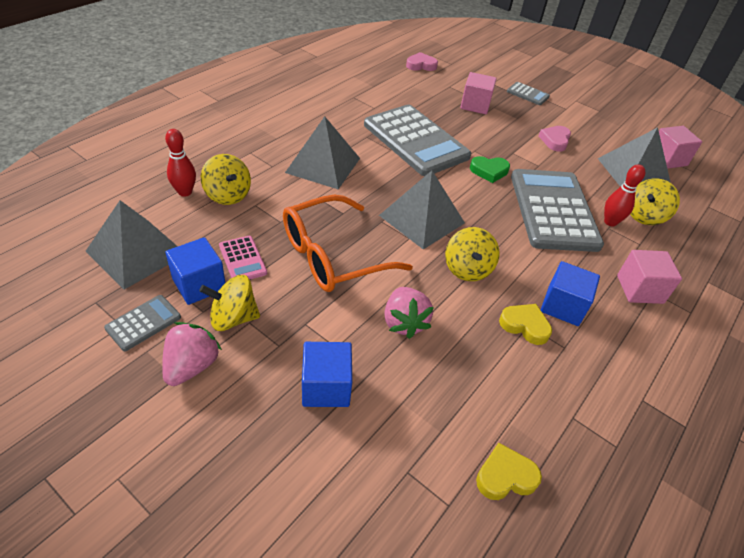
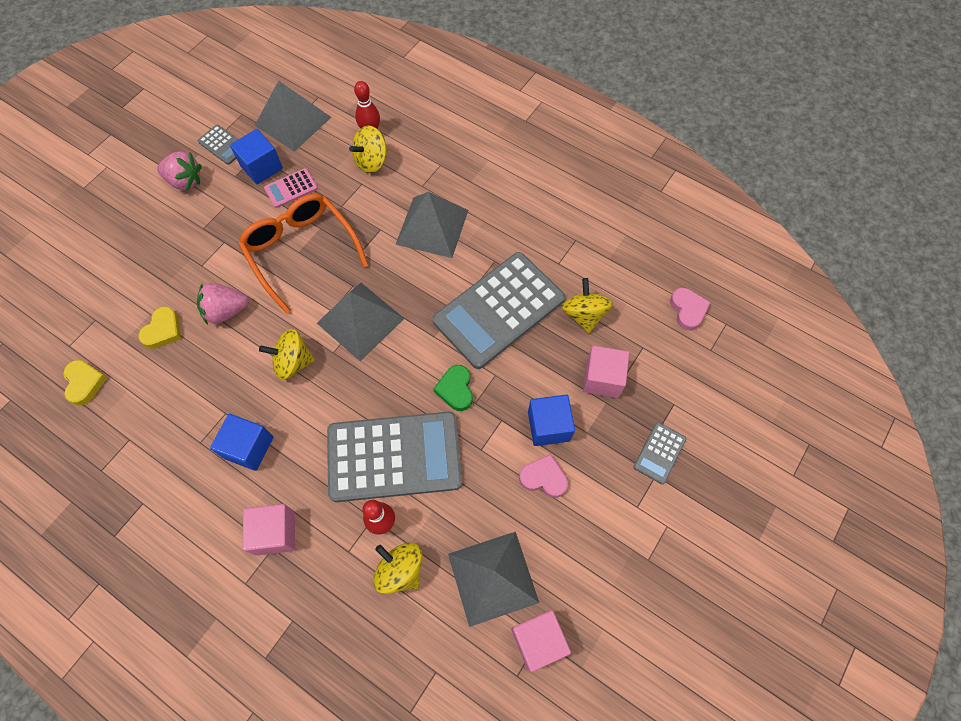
camera: 90 degrees right, 20 degrees up
yellow spinning top [199,275,260,331] -> yellow spinning top moved to [562,278,613,333]
blue cube [302,342,352,407] -> blue cube moved to [528,395,575,446]
yellow heart [499,304,552,345] -> yellow heart moved to [138,306,181,349]

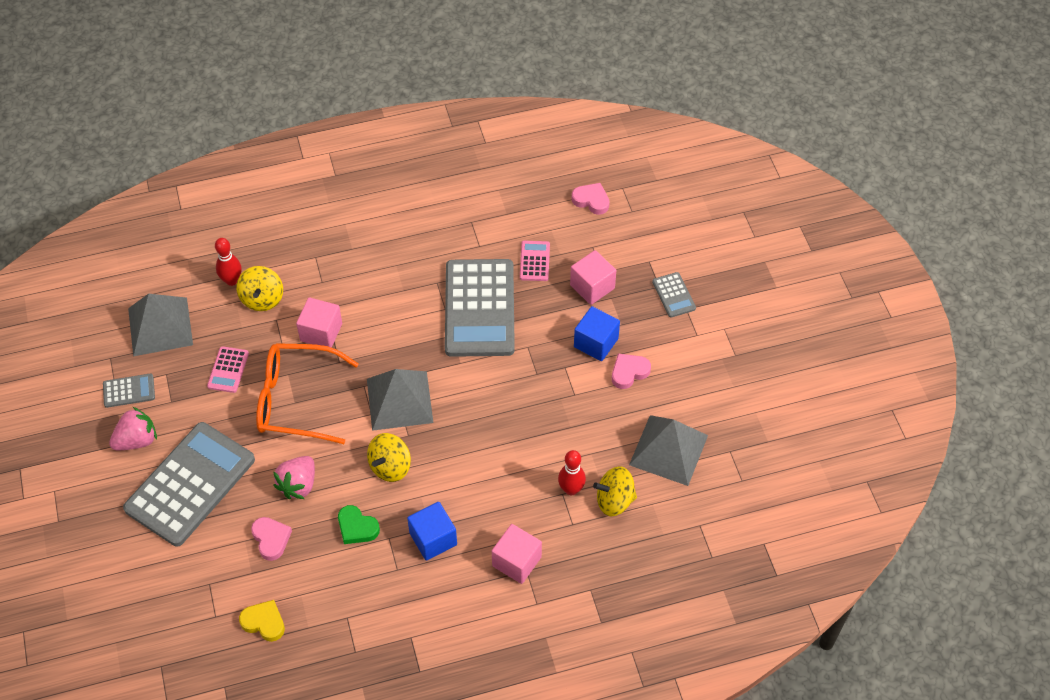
camera: 50 degrees left, 10 degrees down
yellow heart [138,306,181,349] -> pink heart [251,517,292,561]
blue cube [230,129,283,184] -> none
grey calculator [327,412,462,502] -> grey calculator moved to [123,422,255,547]
grey pyramid [395,192,468,258] -> none
green heart [433,365,473,411] -> green heart moved to [338,505,380,544]
pink cube [511,610,571,672] -> pink cube moved to [296,297,342,348]
yellow spinning top [562,278,613,333] -> pink calculator [520,241,550,281]

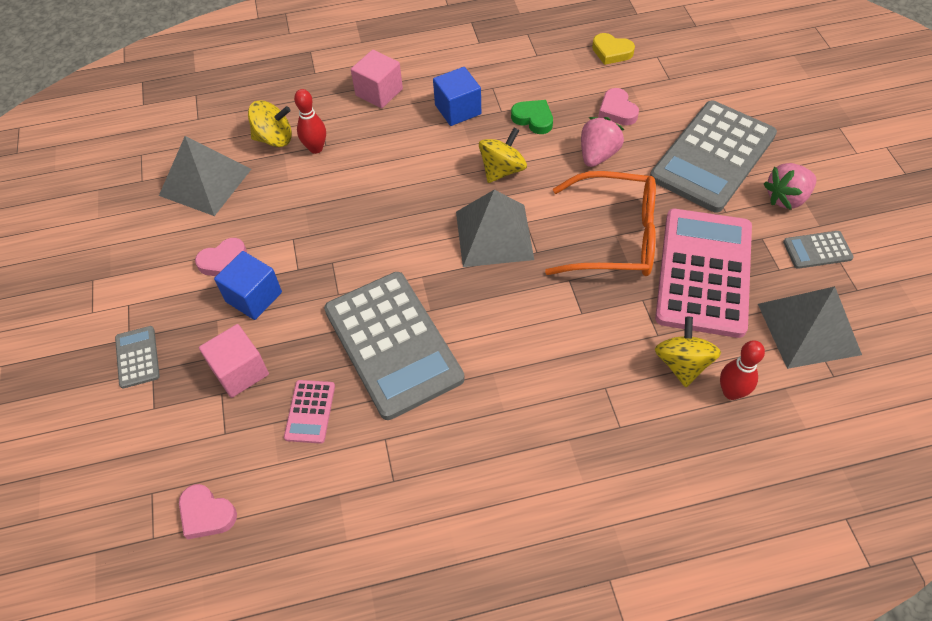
camera: 175 degrees left, 0 degrees up
pink calculator [207,346,249,393] -> pink calculator [655,209,752,338], size x2.34
pink cube [296,297,342,348] -> none
grey calculator [445,259,515,357] -> grey calculator turned 150 degrees clockwise [324,272,465,420]

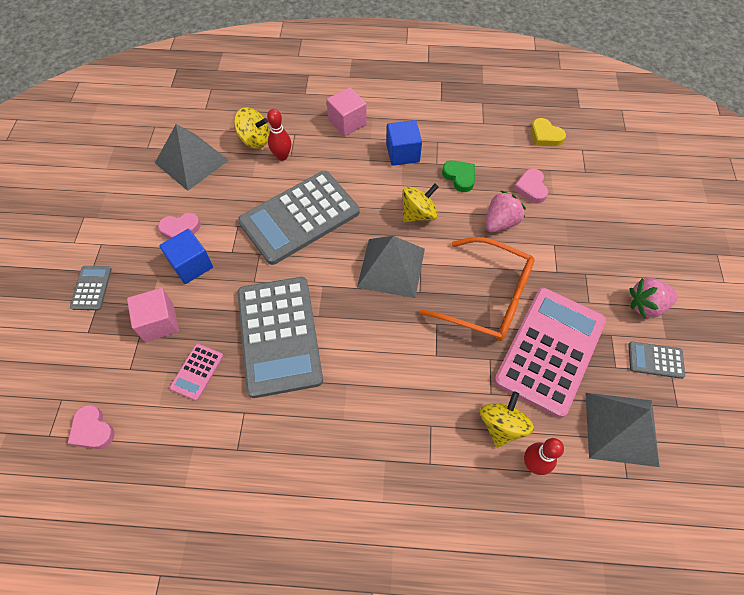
camera: 15 degrees right, 5 degrees up
grey calculator [650,101,777,213] -> grey calculator moved to [238,171,360,265]

